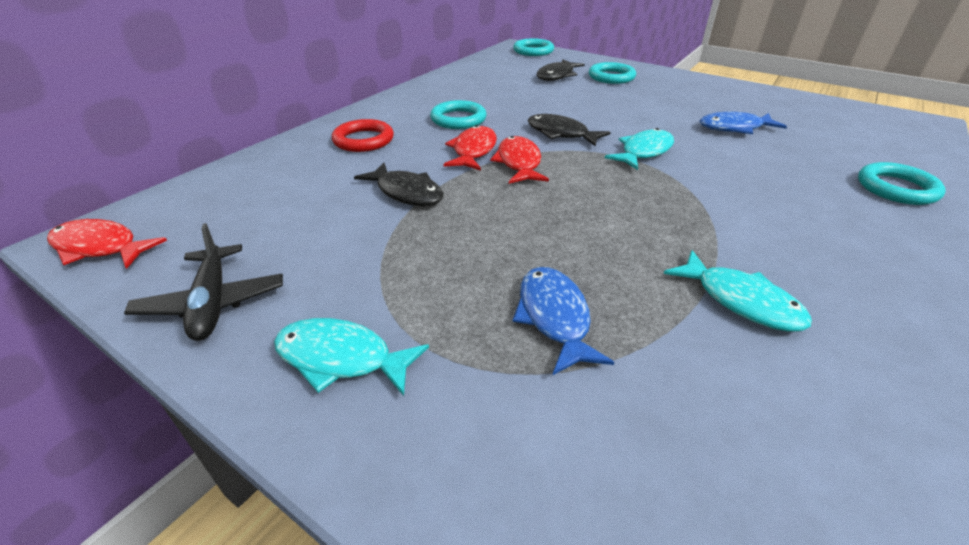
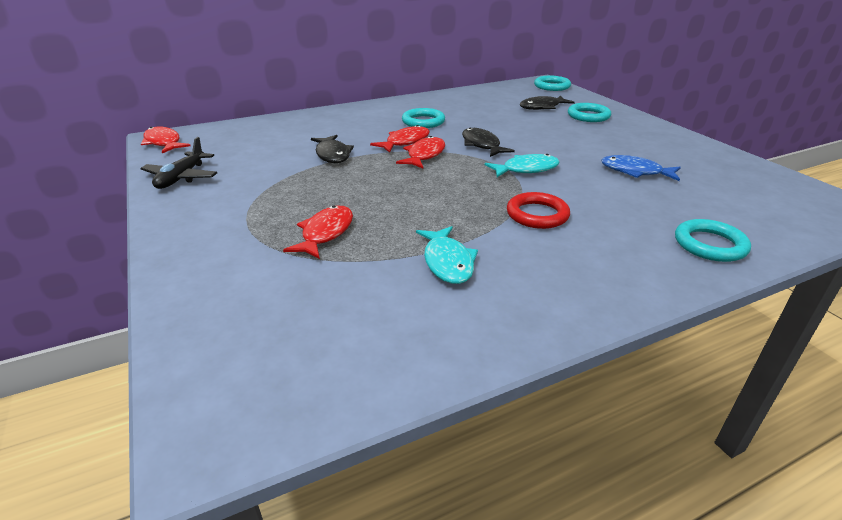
camera: 30 degrees right, 5 degrees down
turquoise fish [274,318,429,396] -> none
red ring [332,119,394,152] -> red ring moved to [507,192,570,229]
blue fish [513,267,614,375] -> red fish [283,205,353,259]

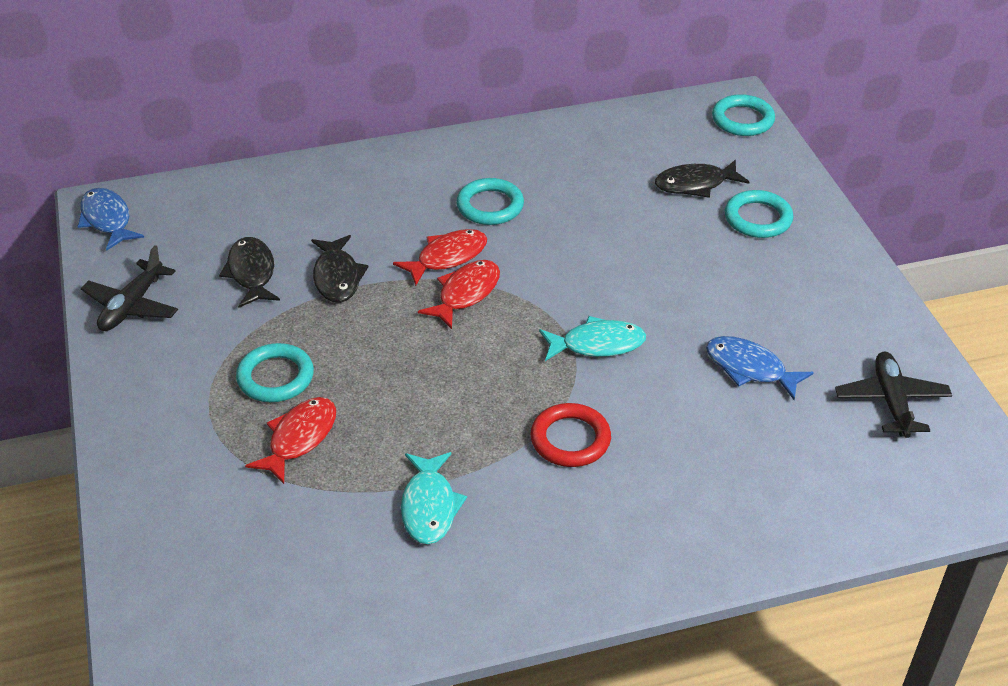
camera: 10 degrees right, 10 degrees up
red fish [141,127,190,153] -> blue fish [77,188,144,251]
black fish [462,127,515,157] -> black fish moved to [219,237,280,308]
turquoise ring [675,219,751,262] -> turquoise ring moved to [236,343,314,402]
none -> black plane [835,352,952,438]

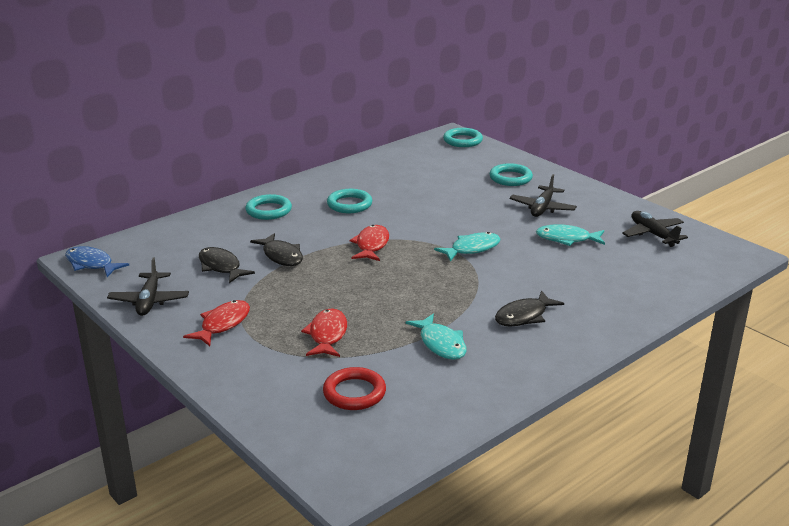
camera: 25 degrees left, 15 degrees down
turquoise ring [236,343,314,402] -> turquoise ring moved to [245,194,292,220]
red fish [393,229,487,286] -> red fish moved to [183,300,250,346]
red ring [530,403,611,467] -> red ring moved to [323,367,386,410]
black fish [655,160,749,198] -> black fish moved to [495,291,564,327]
blue fish [706,336,814,400] -> turquoise fish [536,224,605,246]
none -> black plane [510,174,577,217]

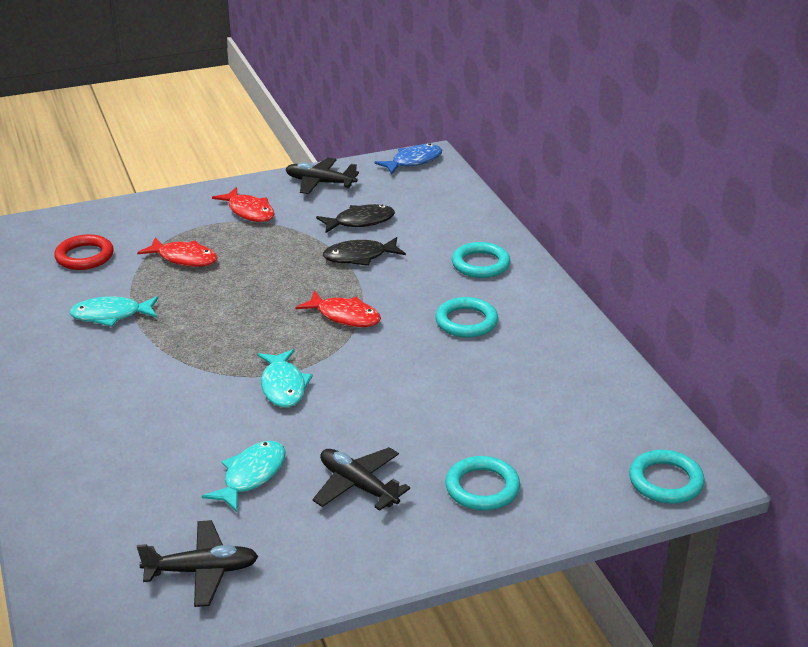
camera: 110 degrees right, 5 degrees up
black fish [495,291,564,327] -> none

